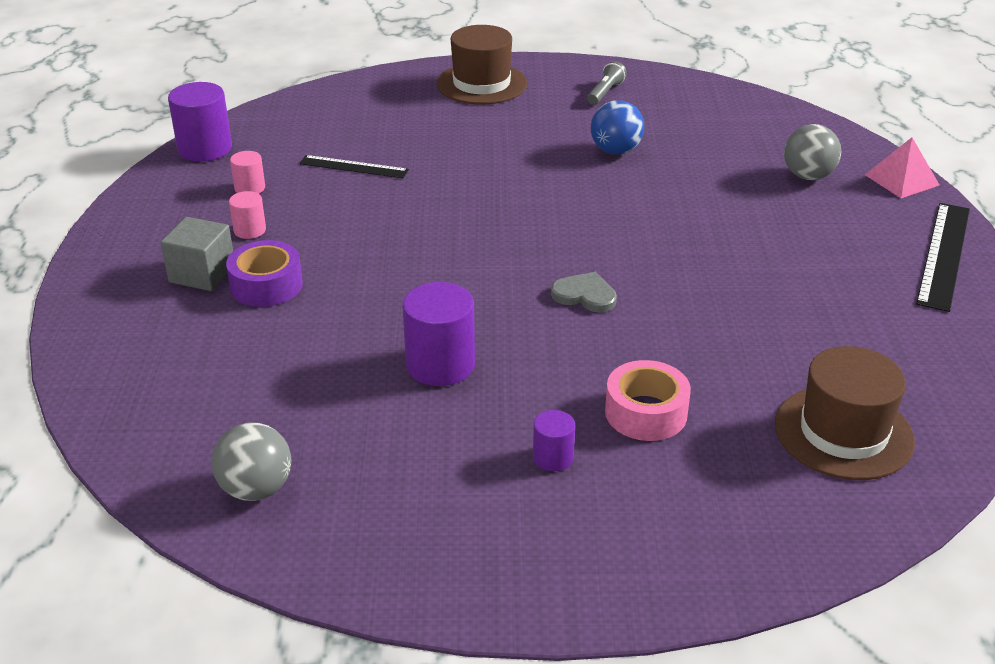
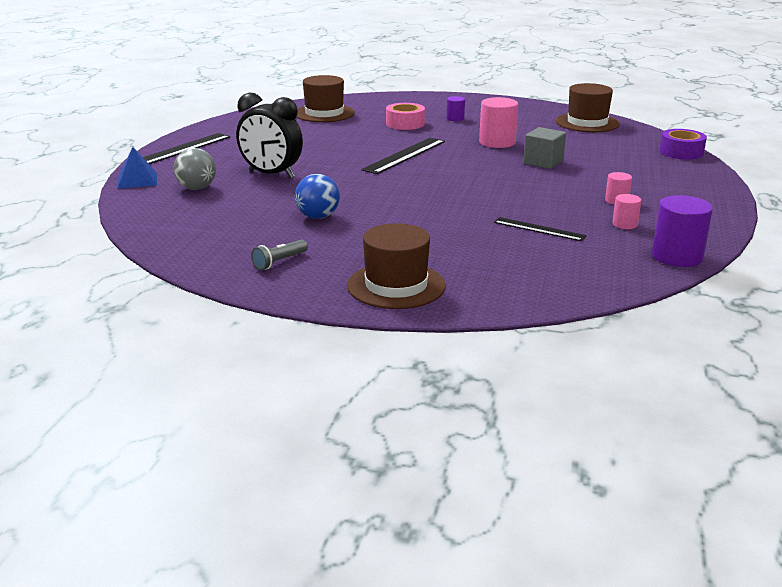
camera: 165 degrees left, 10 degrees down
grey cube [161,217,233,291] -> grey cube moved to [524,127,566,169]
grey ball [211,422,291,501] -> brown hat [556,83,620,132]
purple tape [226,240,303,307] -> purple tape moved to [660,129,707,160]
purple cylinder [403,282,475,386] -> pink cylinder [479,97,518,148]
grey heart [551,272,617,313] -> black ruler [361,138,445,174]
pink pyramid [865,137,939,198] -> blue pyramid [117,147,157,189]
none -> black clock [236,93,303,178]

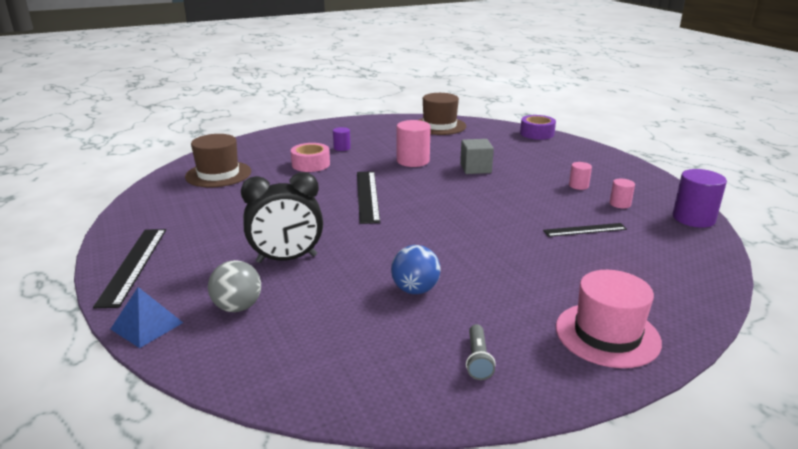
camera: 40 degrees left, 0 degrees up
brown hat [347,223,445,309] -> pink hat [556,270,662,368]

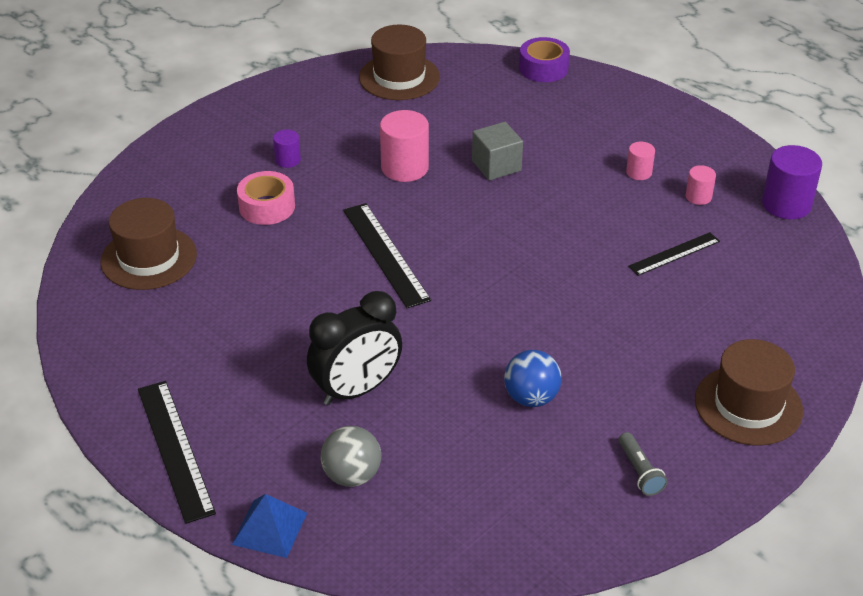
camera: 20 degrees left, 15 degrees up
pink hat [556,270,662,368] -> brown hat [695,339,803,445]

